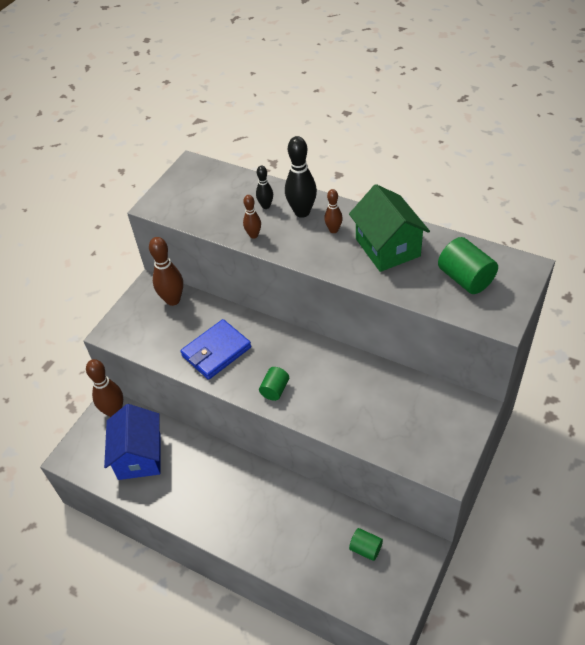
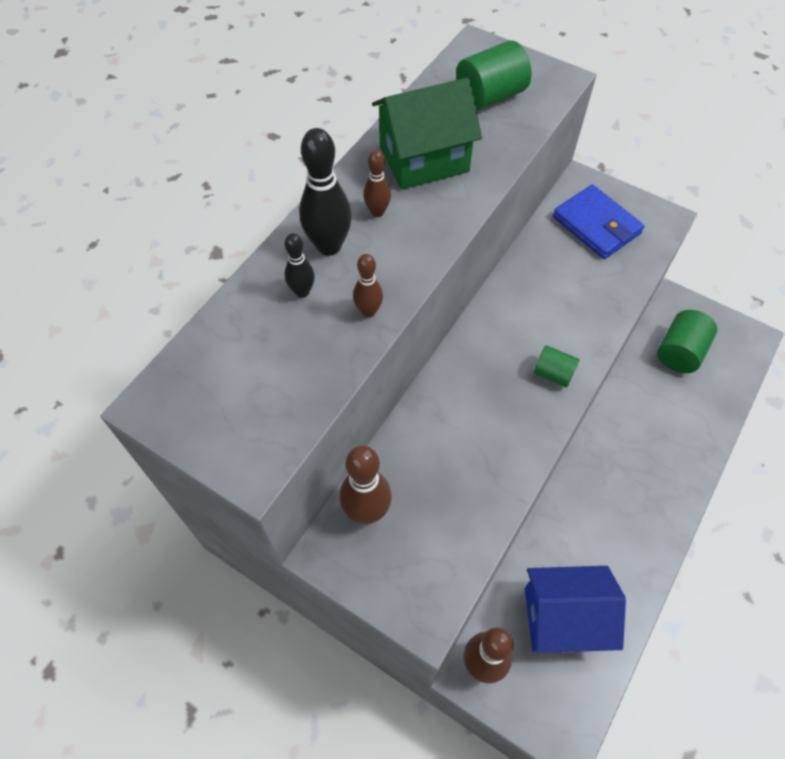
camera: 90 degrees left, 10 degrees up
blue wallet [180,319,251,380] -> blue wallet moved to [553,184,645,259]
green cylinder [349,528,383,561] -> green cylinder [657,310,717,373], size x1.64

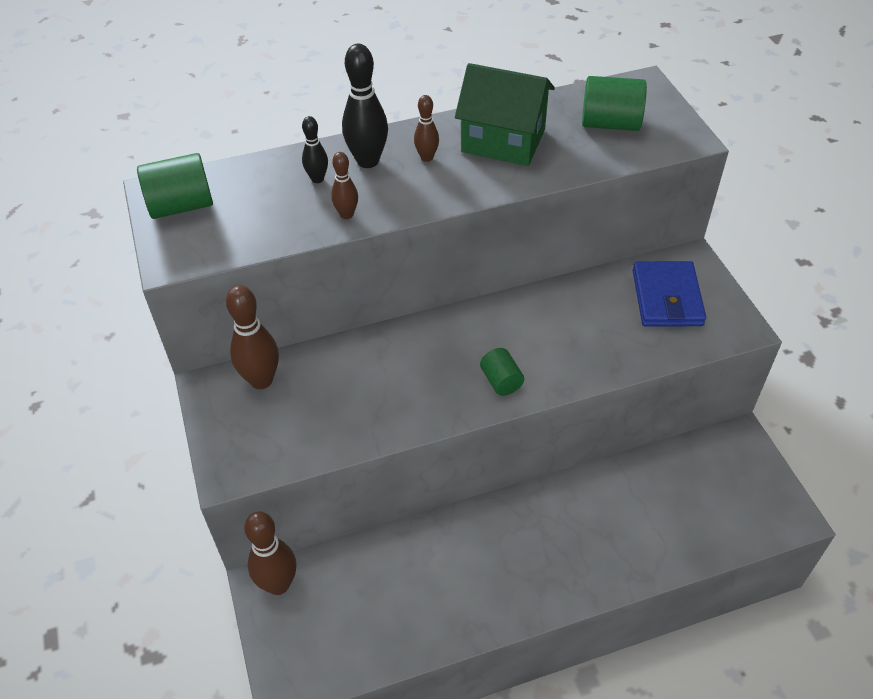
camera: 40 degrees right, 10 degrees down
blue house [525,566,626,653] -> none
green cylinder [657,310,717,373] -> green cylinder moved to [137,153,213,219]

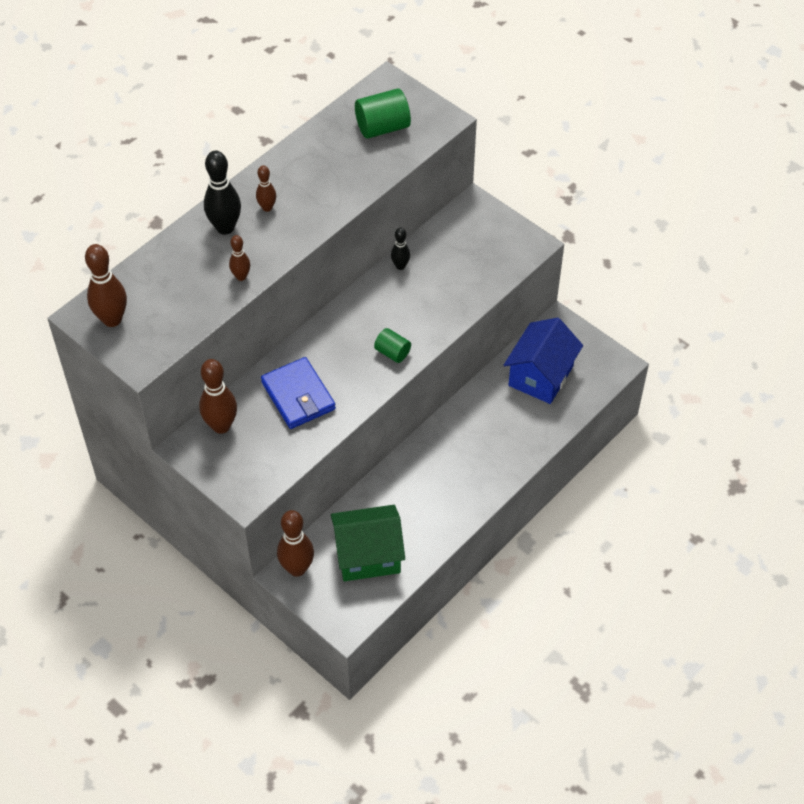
camera: 30 degrees left, 5 degrees up
green cylinder [137,153,213,219] -> brown bowling pin [85,244,127,327]
black bowling pin [302,116,328,183] -> black bowling pin moved to [391,228,410,270]
green house [455,63,555,166] -> green house moved to [331,505,405,581]
blue wallet [632,261,706,327] -> blue wallet moved to [261,357,336,429]
none -> blue house [504,318,583,404]

